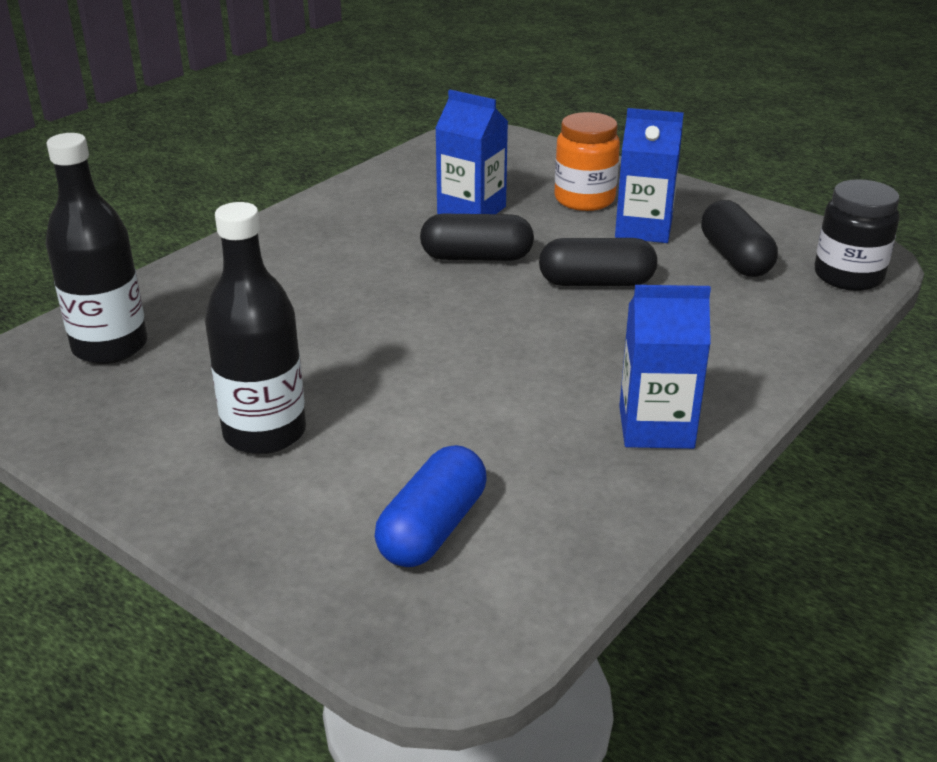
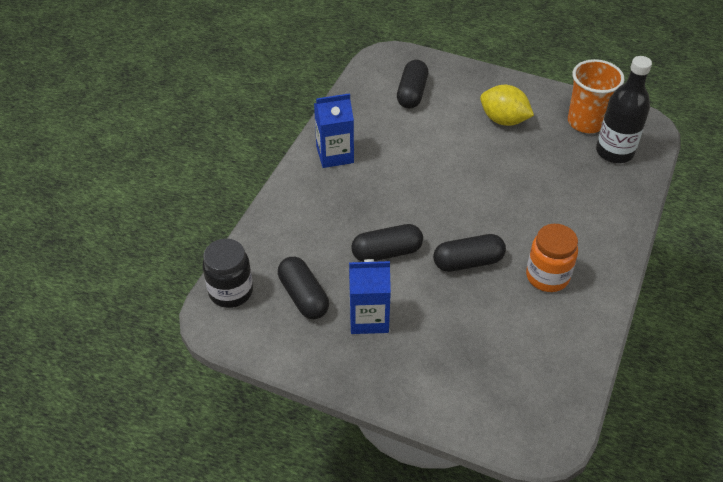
camera: 165 degrees right, 15 degrees up
black bottle [205,202,306,454] -> yellow lemon [480,85,534,126]
blue capsule [375,445,486,567] -> black capsule [397,60,428,109]
blue carton [435,90,508,214] -> none
orange jar [554,112,620,211] -> orange jar moved to [526,224,578,292]
none -> orange cup [568,59,625,133]

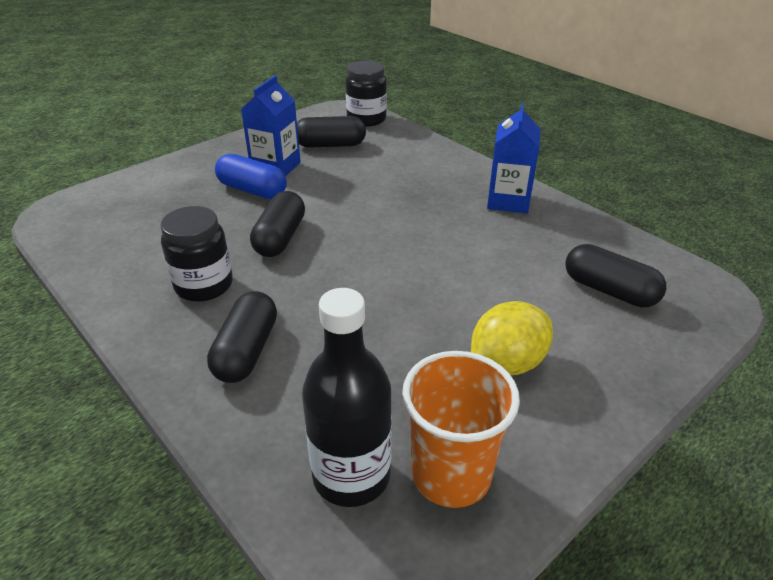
camera: 115 degrees right, 10 degrees down
black capsule [351,224,423,262] -> black capsule moved to [207,291,277,383]
orange jar [526,224,578,292] -> black jar [161,206,233,302]
none -> blue capsule [215,154,287,199]

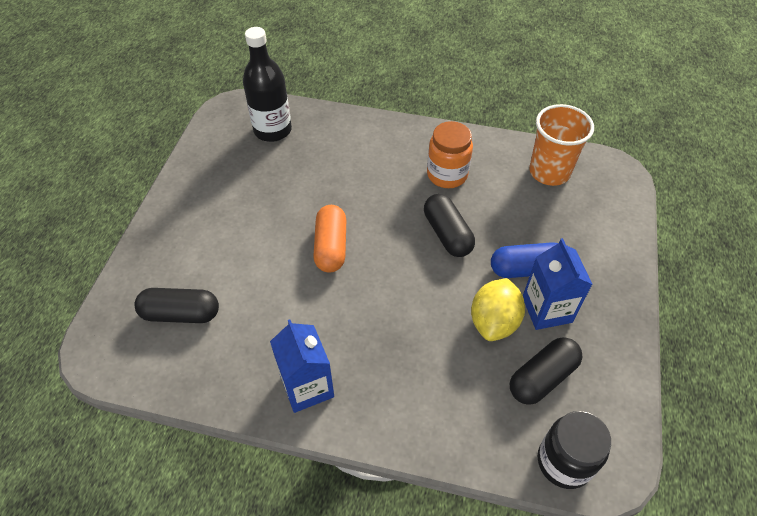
camera: 145 degrees right, 15 degrees up
black jar [161,206,233,302] -> orange jar [427,121,473,188]
black capsule [207,291,277,383] -> none
orange cup [402,351,520,508] -> orange cup moved to [529,104,594,186]
yellow lemon [471,301,553,375] -> yellow lemon moved to [471,278,525,341]
none -> orange capsule [313,205,346,273]

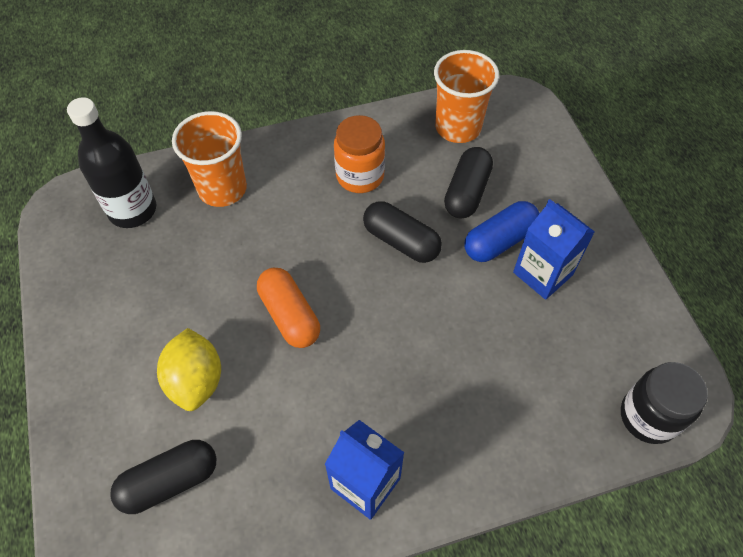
camera: 30 degrees left, 5 degrees up
yellow lemon [471,278,525,341] -> yellow lemon moved to [157,328,221,411]
black capsule [510,337,583,405] -> black capsule moved to [444,147,493,218]
none -> orange cup [172,111,247,207]

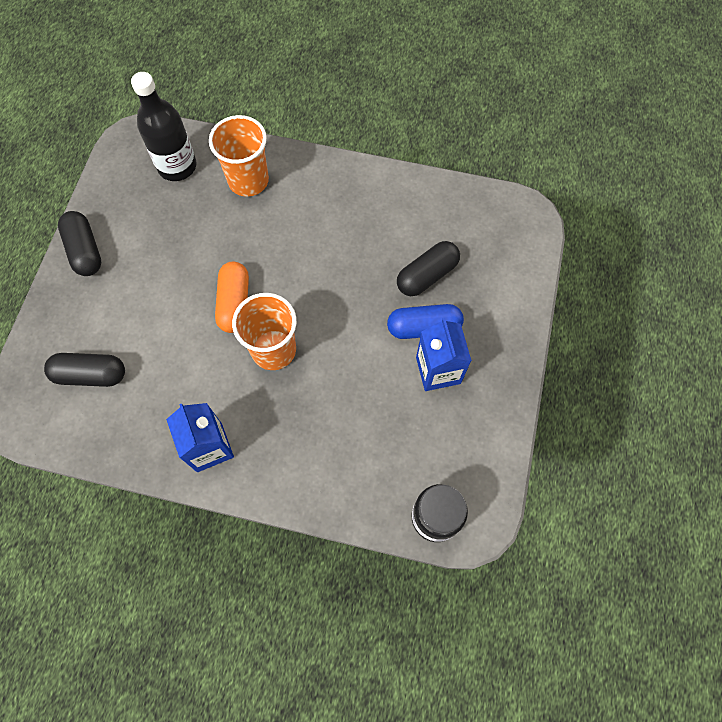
camera: 30 degrees right, 10 degrees up
yellow lemon [157,328,221,411] -> none
orange jar [334,115,385,193] -> none
black capsule [363,201,442,263] -> black capsule moved to [58,211,101,276]
orange cup [434,50,499,143] -> orange cup moved to [232,293,297,370]

